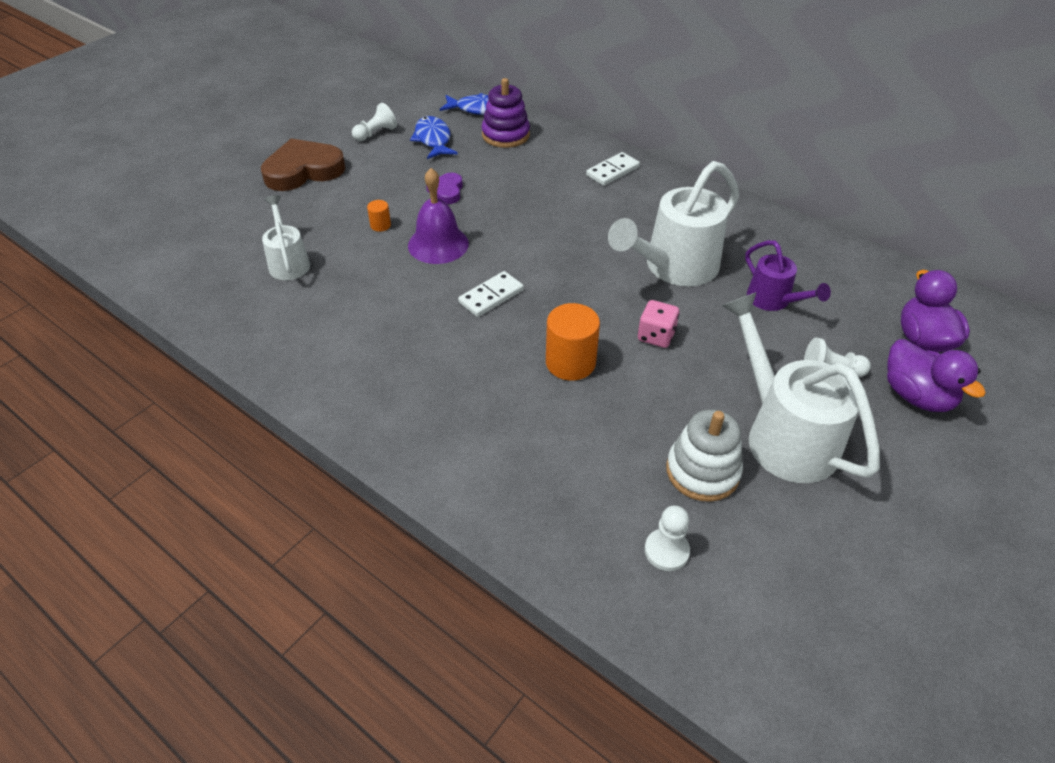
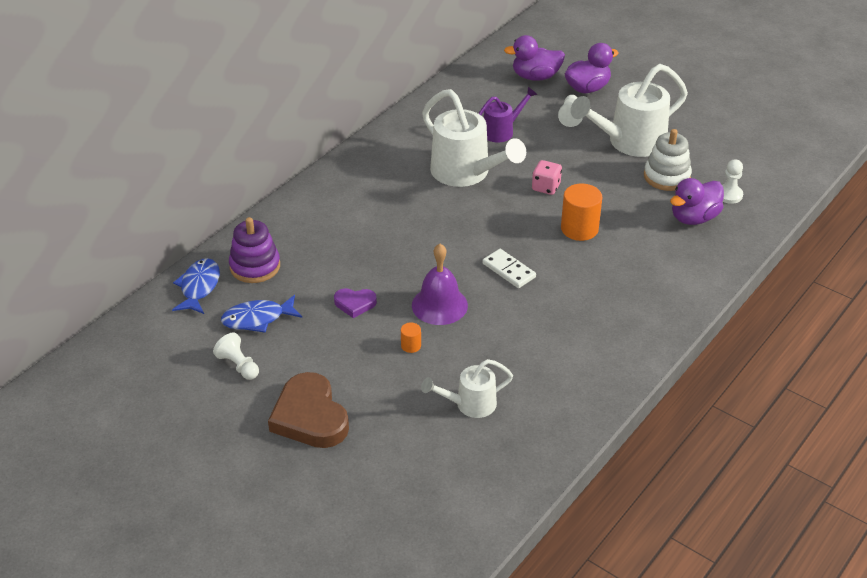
camera: 90 degrees left, 5 degrees down
white domino [586,152,640,186] -> none
none -> purple duck [670,178,724,225]

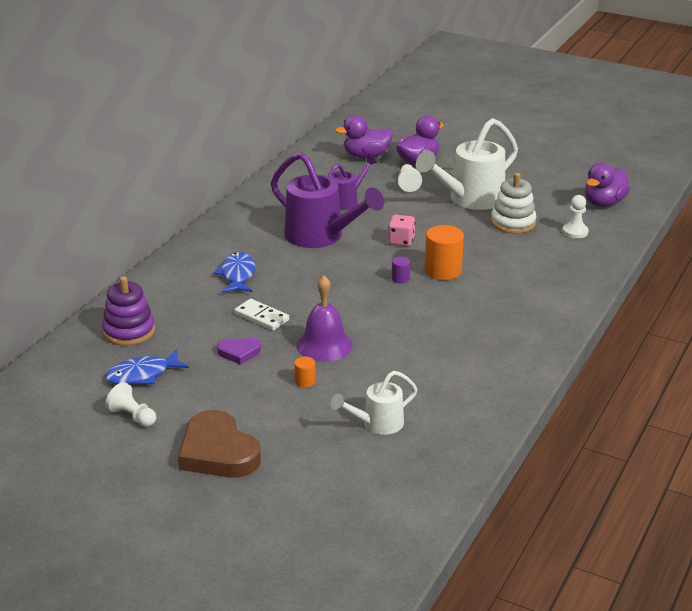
camera: 10 degrees left, 10 degrees down
blue fish [172,258,220,314] -> blue fish moved to [214,252,255,293]
white watering can [422,89,526,187] -> purple watering can [271,152,384,248]
white domino [482,249,536,288] -> white domino moved to [234,299,289,331]
purple duck [670,178,724,225] -> purple duck moved to [585,163,630,207]
none -> purple cylinder [392,256,410,283]

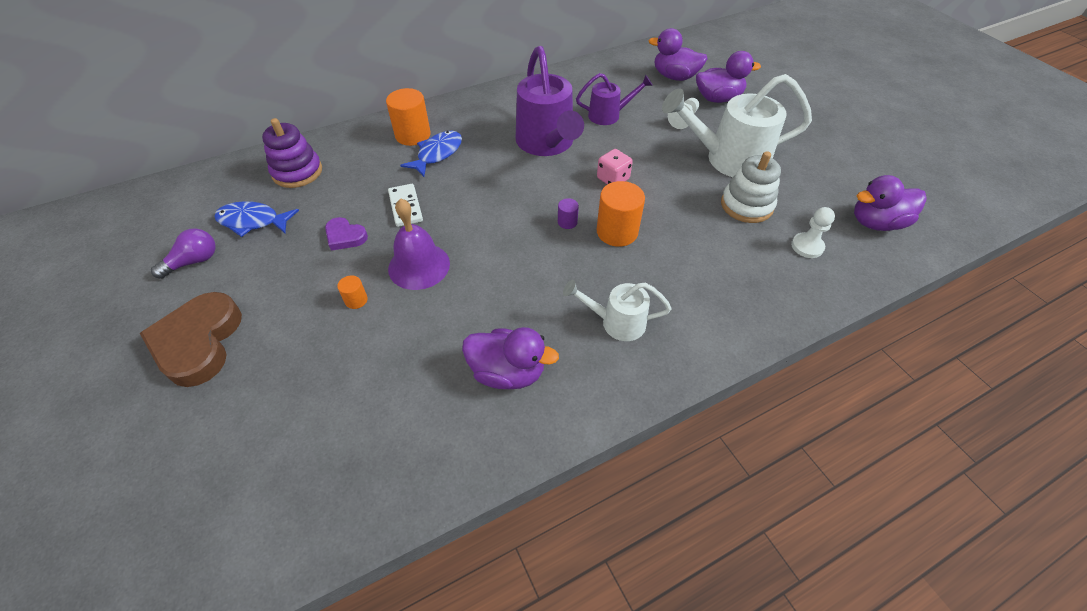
camera: 35 degrees right, 20 degrees up
white pawn [105,382,156,427] -> purple light bulb [151,228,216,279]
white watering can [331,371,417,435] -> white watering can moved to [563,280,672,341]
none -> orange cylinder [386,88,431,146]
none -> purple duck [462,327,559,389]

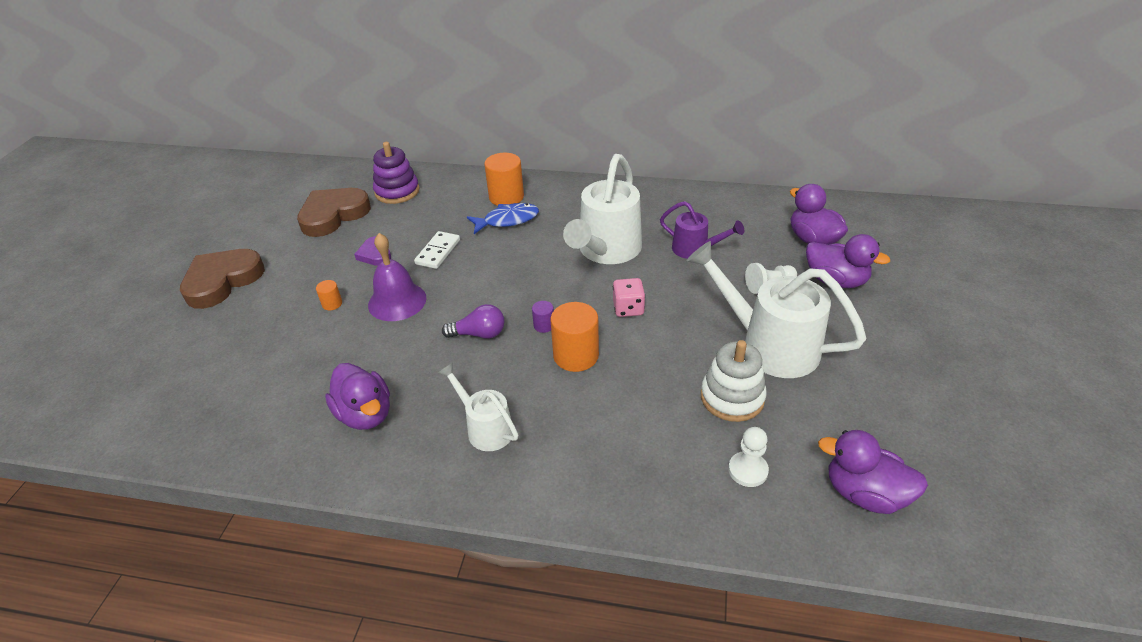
camera: 40 degrees right, 10 degrees down
purple light bulb [151,228,216,279] -> purple light bulb moved to [442,304,504,338]
blue fish [214,201,299,237] -> brown heart [297,188,371,237]
purple watering can [516,46,584,156] -> white watering can [563,154,642,264]

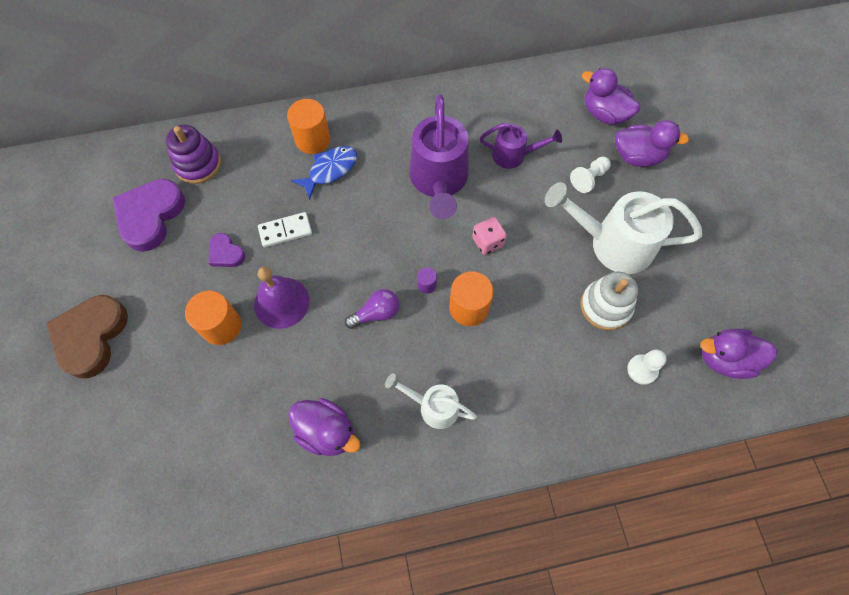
camera: 25 degrees left, 25 degrees up
brown heart [297,188,371,237] -> purple heart [113,179,185,252]
orange cylinder [316,280,342,310] -> orange cylinder [185,291,241,345], size x2.06
white domino [414,231,460,269] -> white domino turned 75 degrees clockwise [258,212,312,248]
white watering can [563,154,642,264] -> purple watering can [409,94,469,219]

